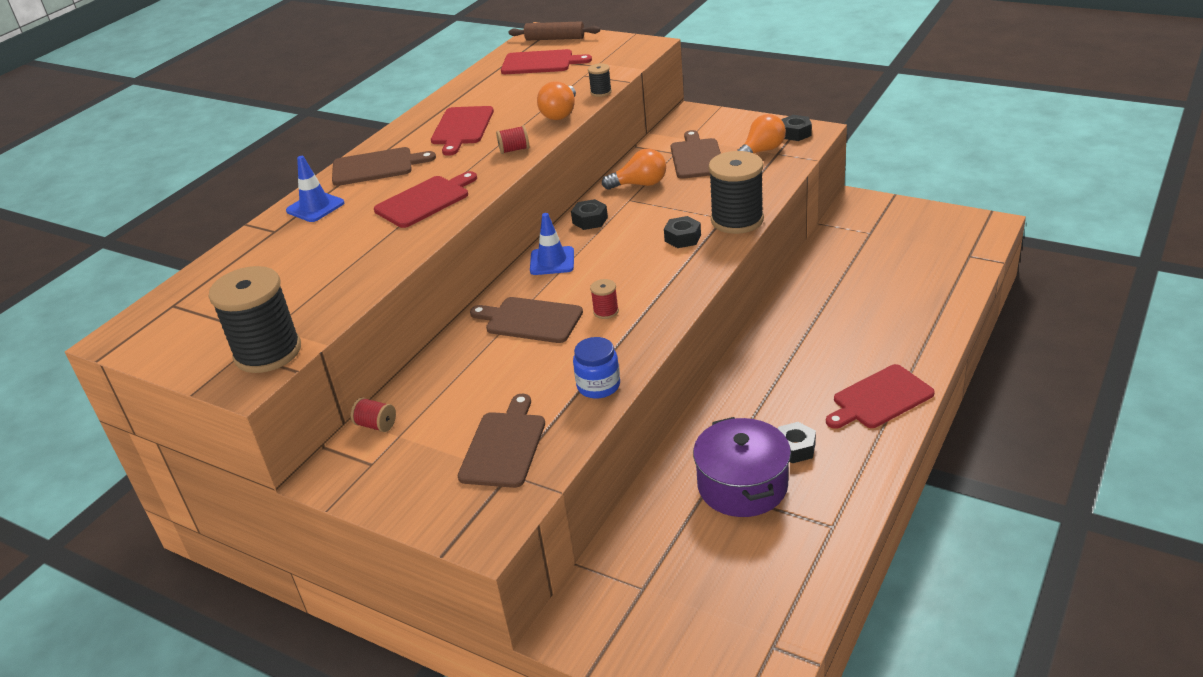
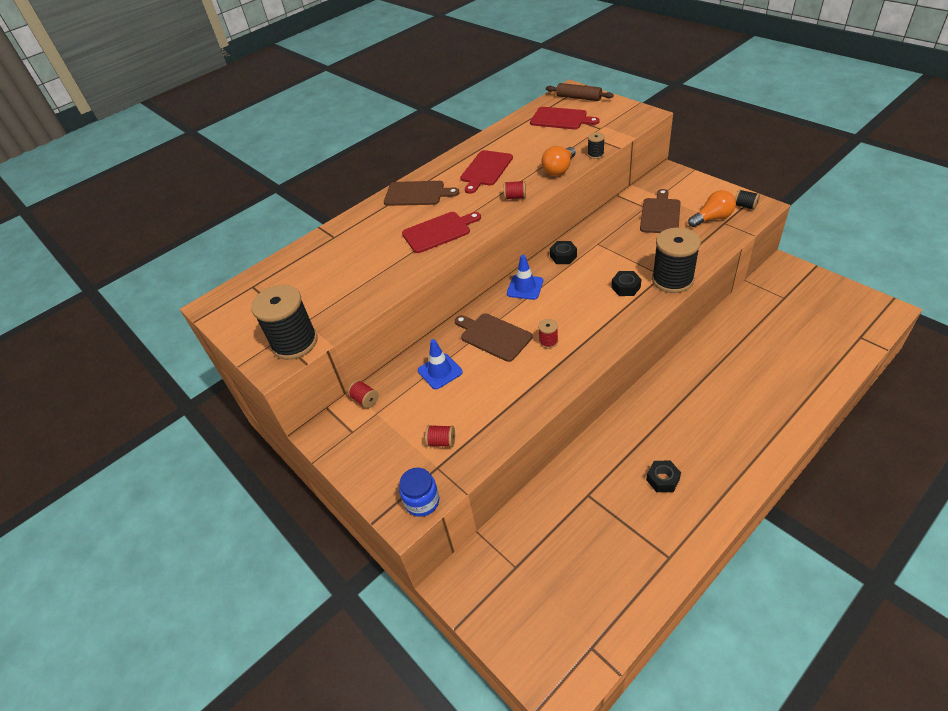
camera: 20 degrees right, 10 degrees up
blue traffic cone [286,156,344,222] -> blue traffic cone moved to [418,339,463,389]
brown cutting board [458,394,545,488] -> red spool [425,425,455,447]
blue jar [573,337,620,399] -> blue jar moved to [399,468,440,517]
orange light bulb [602,149,666,190] -> none
purple pot [693,417,791,517] -> none
black nut [781,115,812,141] -> black spool [735,189,760,210]
red cutting board [826,364,935,429] -> none

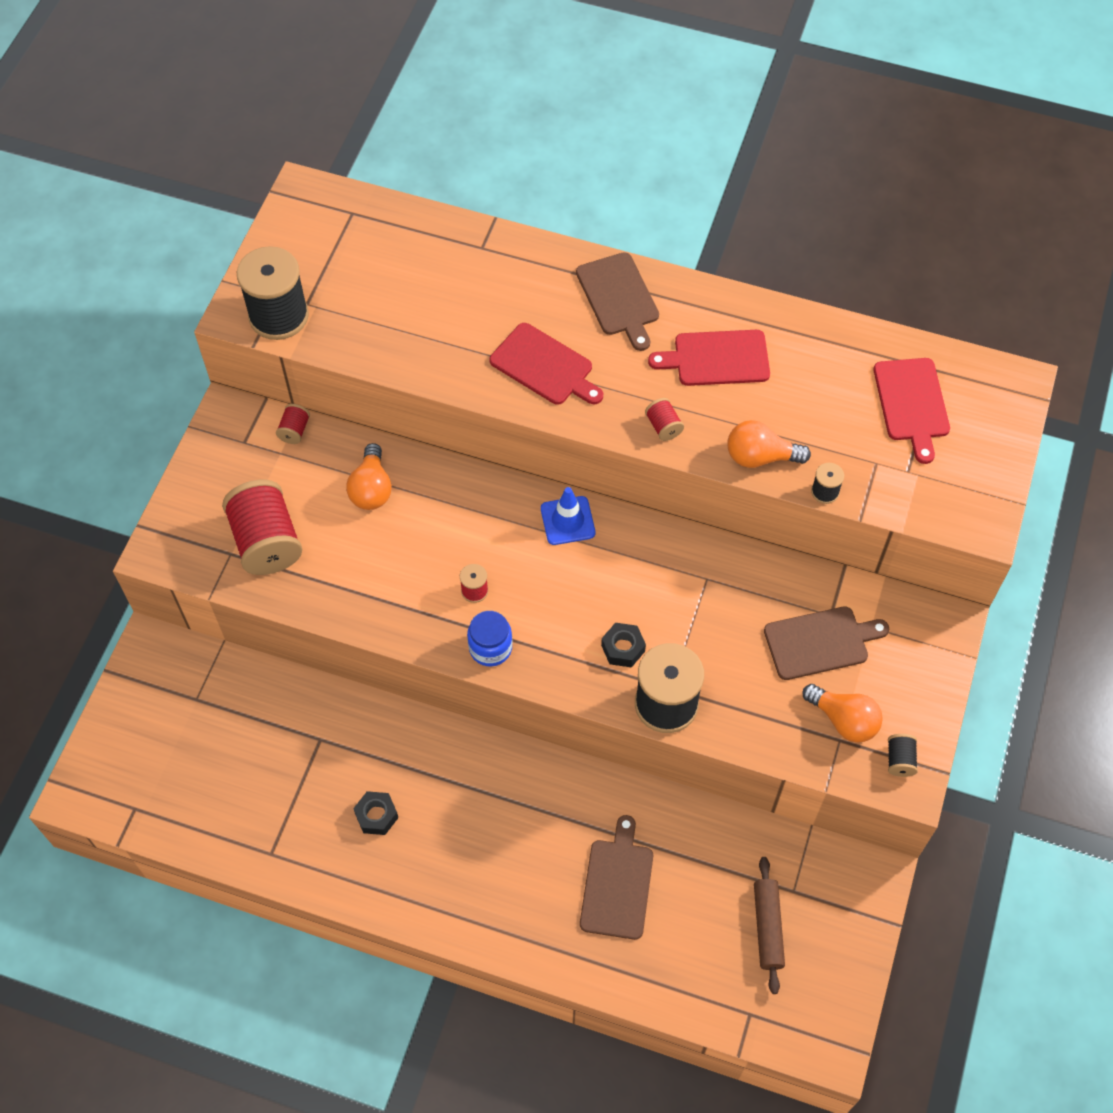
camera: 55 degrees right, 15 degrees up
blue jar [399,468,440,517] -> blue jar moved to [467,611,512,667]
blue traffic cone [418,339,463,389] -> orange light bulb [346,443,392,510]
red spool [425,425,455,447] -> red spool [222,480,302,575], size x2.27
brown cutting board [455,313,532,362] -> brown cutting board moved to [580,815,653,940]
brown rolling pin [546,83,614,101] -> brown rolling pin moved to [754,857,785,994]
black nut [550,241,577,264] -> none

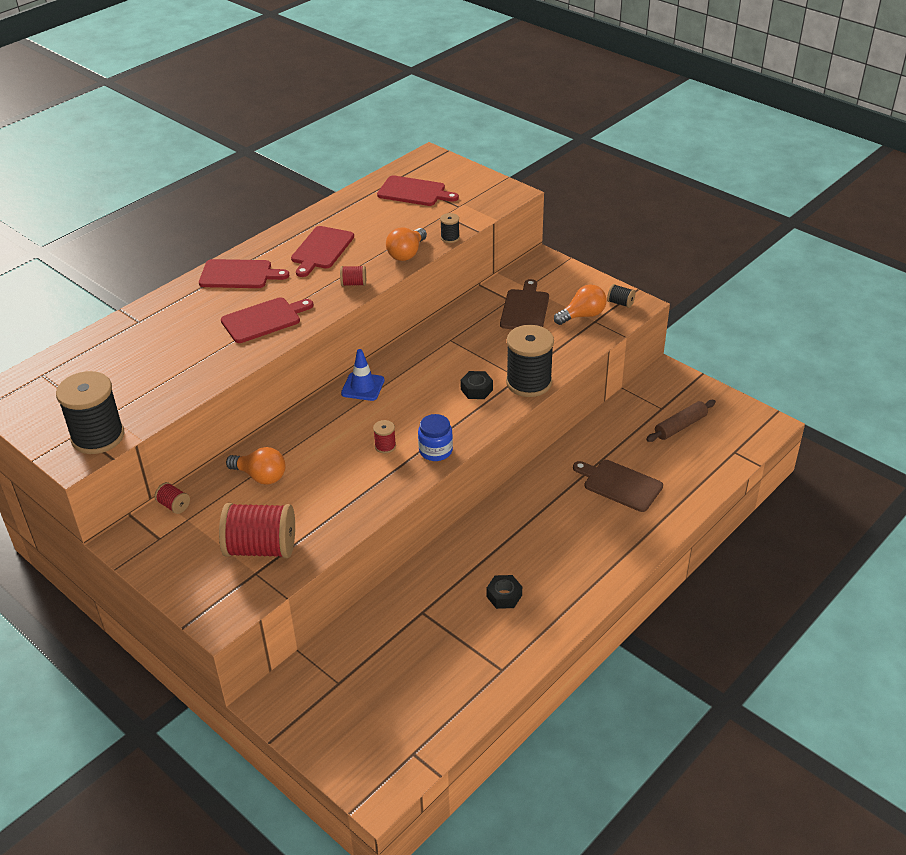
camera: 65 degrees left, 20 degrees down
brown cutting board [576,252,659,351] -> red cutting board [199,259,289,288]
brown rolling pin [754,857,785,994] -> brown rolling pin turned 60 degrees counterclockwise [646,400,716,442]

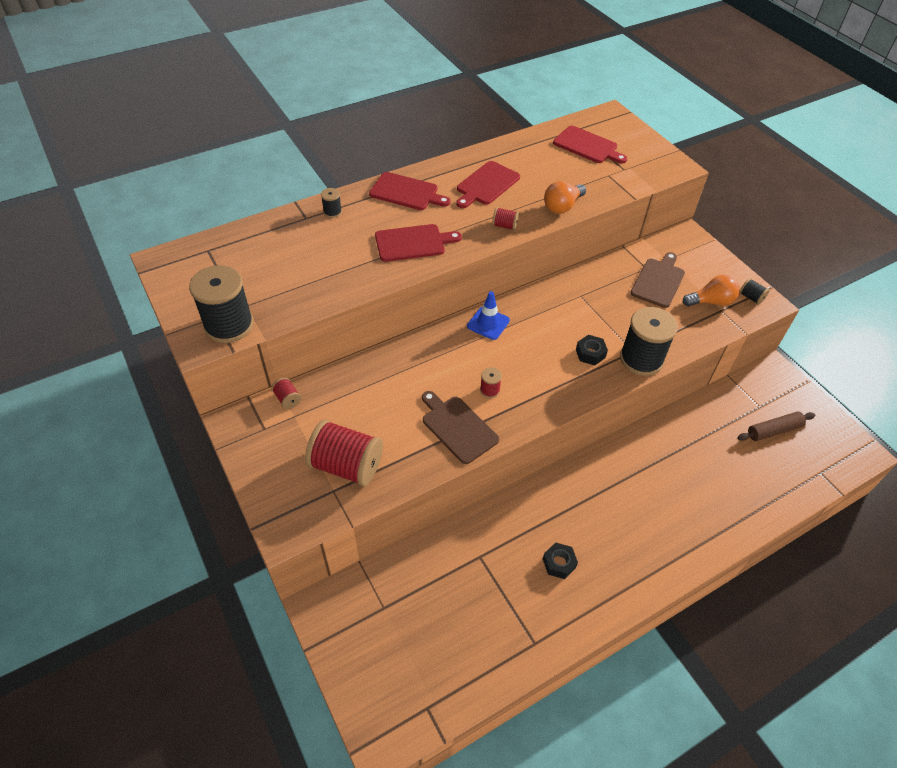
camera: 15 degrees right, 10 degrees up
orange light bulb [226,447,286,485] -> none
blue jar [418,414,453,461] -> none
black spool [440,213,460,243] -> black spool moved to [321,188,342,218]
brown cutting board [573,460,663,512] -> brown cutting board moved to [422,391,499,464]

